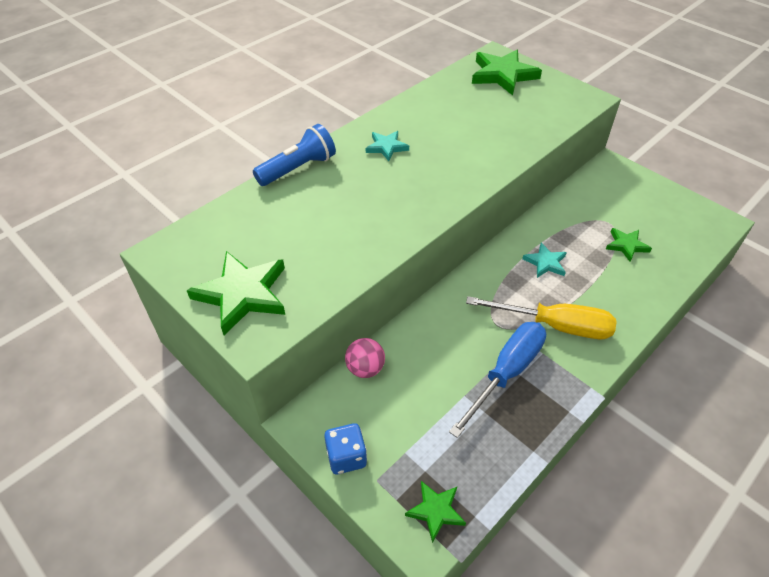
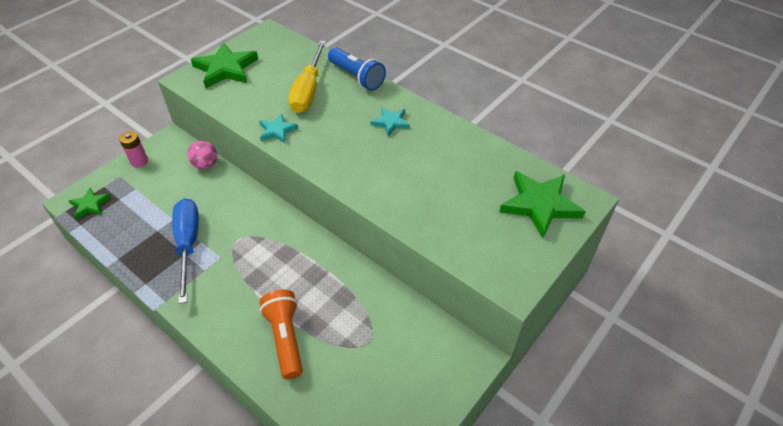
camera: 85 degrees right, 0 degrees up
blue dice [324,423,367,474] -> pink battery [119,131,148,167]
blue screwdriver [449,322,546,438] -> blue screwdriver turned 135 degrees counterclockwise [172,198,199,304]
yellow screwdriver [466,296,617,339] -> yellow screwdriver moved to [288,40,326,113]
turquoise star [522,242,567,278] -> turquoise star moved to [259,114,298,143]
green star [606,228,652,262] -> none
none -> orange flashlight [259,290,303,379]

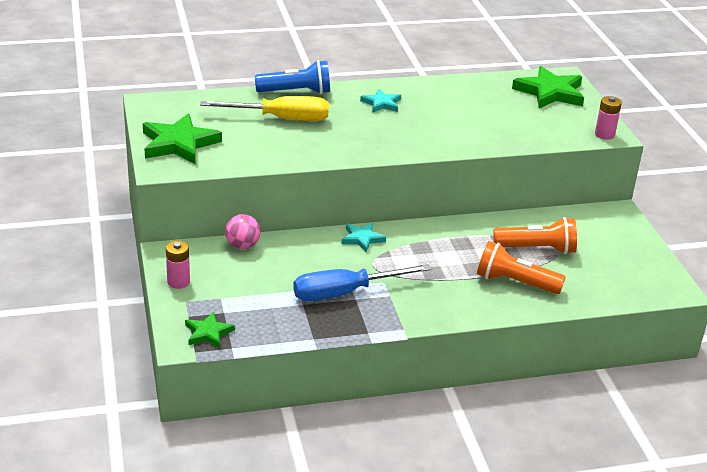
camera: 55 degrees left, 15 degrees down
blue screwdriver [172,198,199,304] -> blue screwdriver turned 45 degrees counterclockwise [293,264,431,301]
turquoise star [259,114,298,143] -> turquoise star moved to [342,223,386,253]
yellow screwdriver [288,40,326,113] -> yellow screwdriver turned 45 degrees counterclockwise [200,96,329,121]
none -> orange flashlight [493,217,577,254]
none -> pink battery [595,96,622,140]

